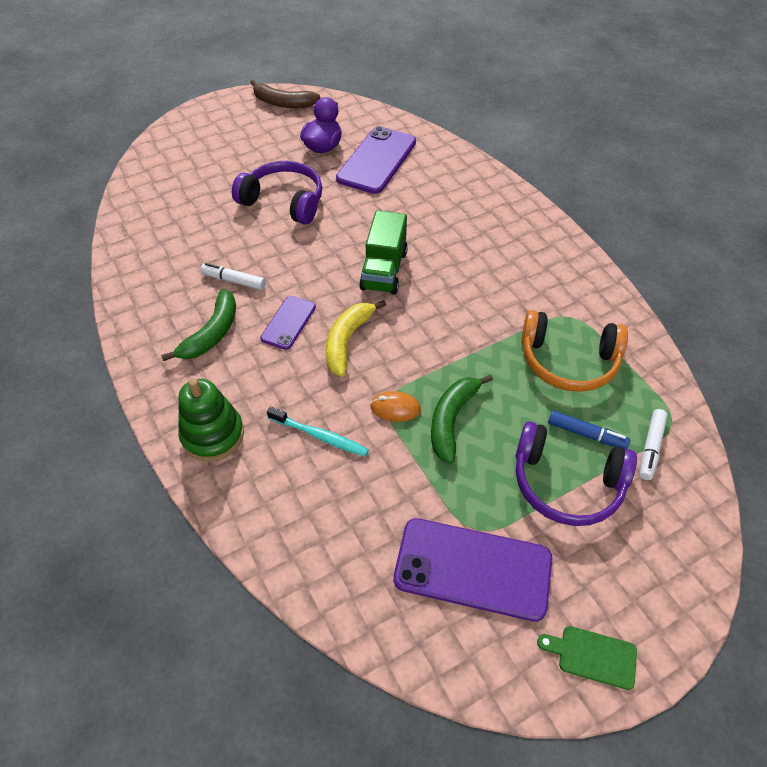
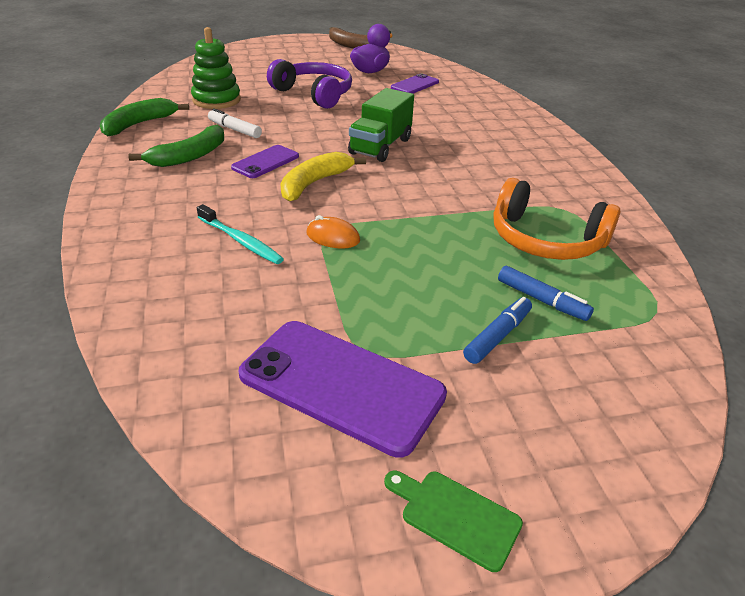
camera: 15 degrees right, 15 degrees down
green stacking toy [178,378,244,461] -> green stacking toy moved to [191,27,241,109]
purple phone [336,126,416,194] -> purple phone [391,73,439,94], size x0.55
green banana [431,374,493,464] -> green banana moved to [100,98,189,136]
purple headphones [516,422,637,526] -> blue marker [463,297,532,364]
white marker [639,409,668,480] -> none

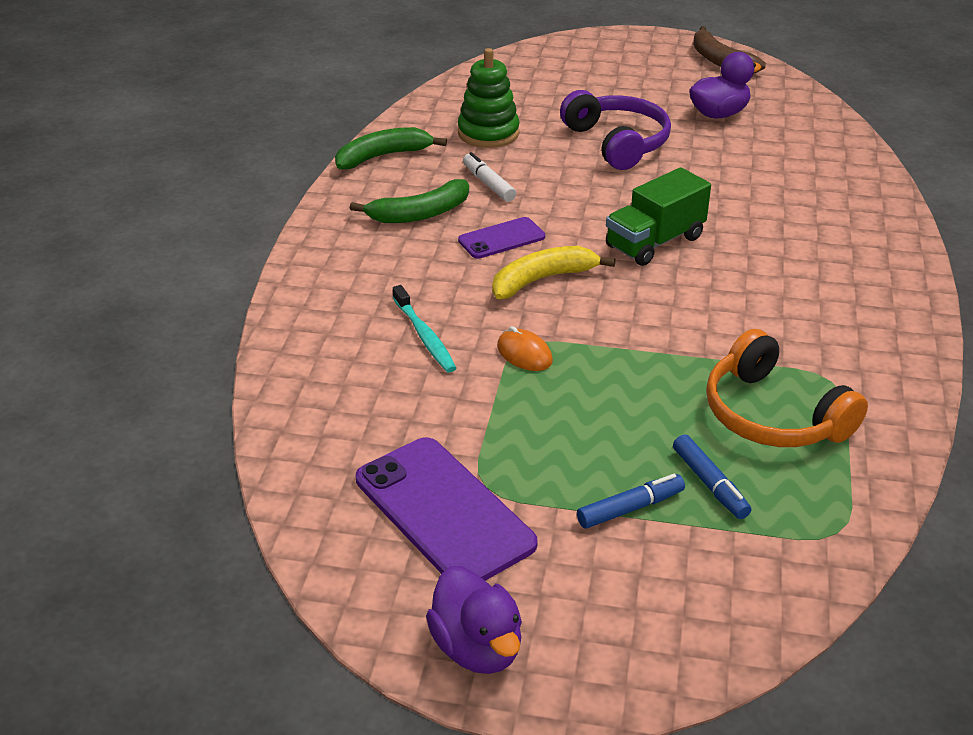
camera: 25 degrees right, 0 degrees up
green cutting board [384,471,523,572] -> purple duck [426,566,522,674]
purple phone [391,73,439,94] -> none

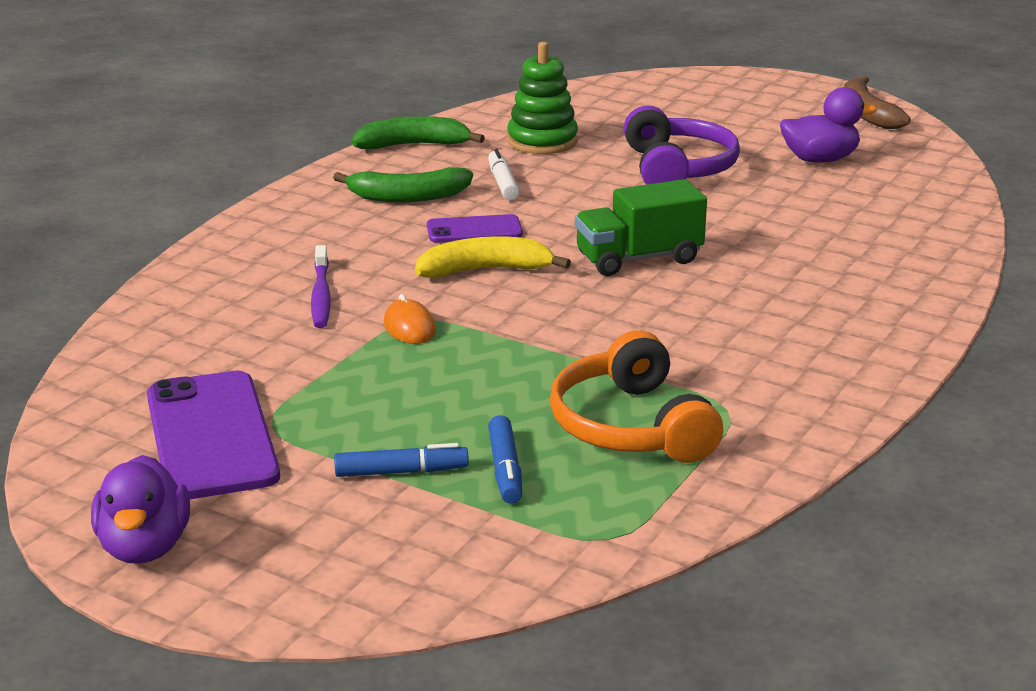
camera: 20 degrees right, 10 degrees down
turquoise toothbrush [393,285,456,373] -> purple toothbrush [311,245,331,328]

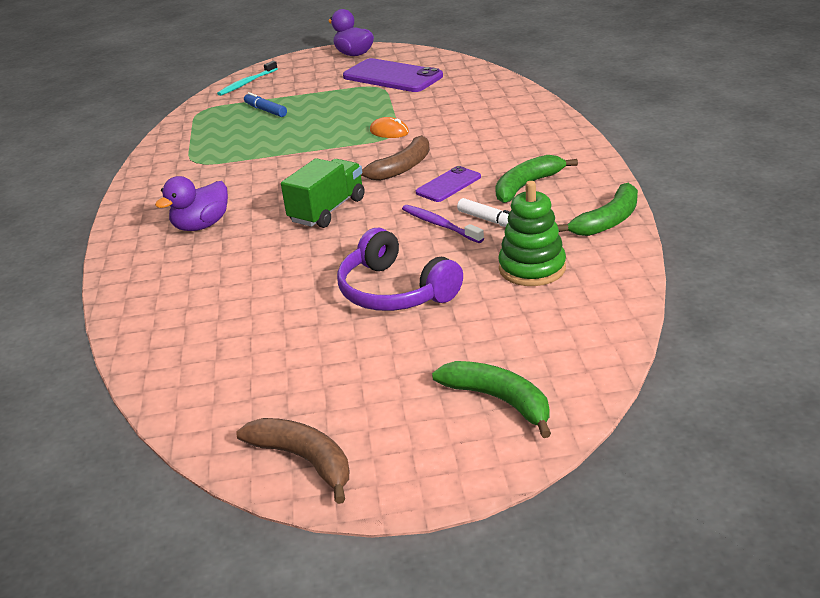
camera: 145 degrees right, 5 degrees up
purple toothbrush [311,245,331,328] -> purple toothbrush moved to [402,205,484,243]
blue marker [334,443,469,477] -> none
yellow banana [415,236,571,278] -> brown banana [361,135,430,181]
orange headphones [550,330,723,463] -> none
purple duck [780,87,877,163] -> purple duck moved to [155,176,228,231]
none -> turquoise toothbrush [217,61,278,96]
none -> green banana [432,361,551,438]

